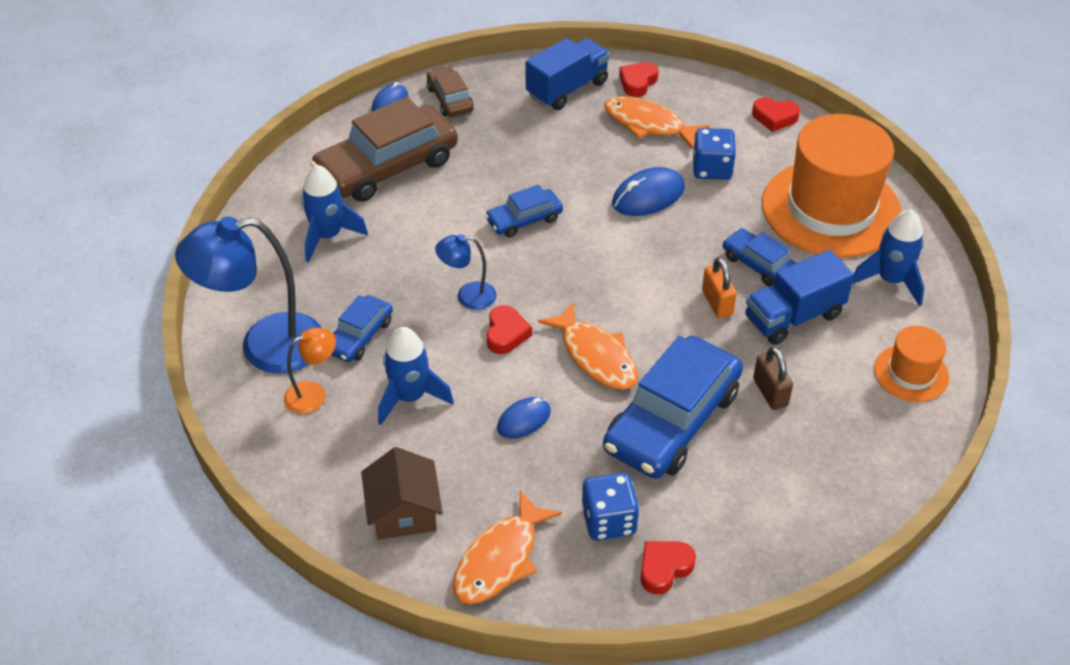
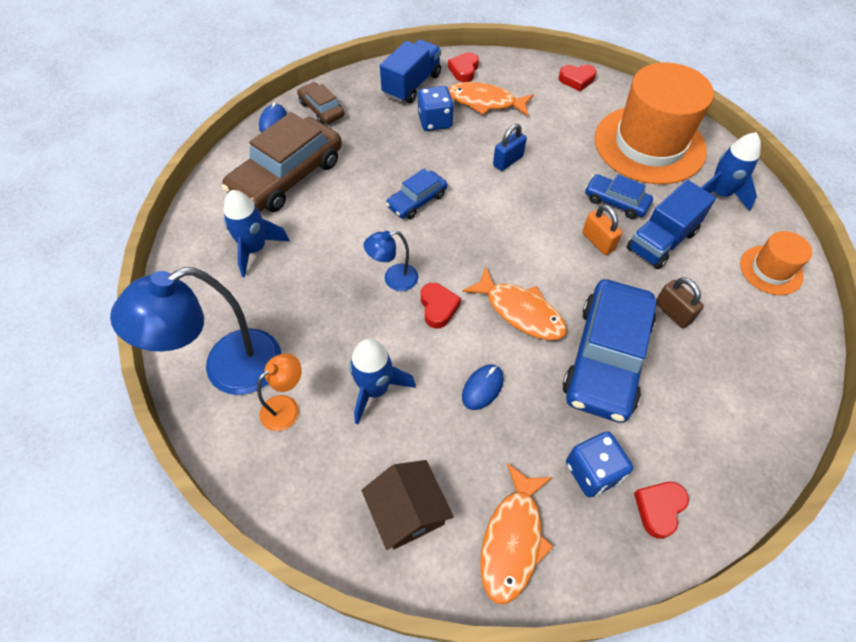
camera: 15 degrees left, 10 degrees up
blue car [331,295,393,362] -> none
blue mouse [612,167,685,216] -> blue padlock [493,124,527,171]
blue dice [693,128,736,180] -> blue dice moved to [418,86,454,131]

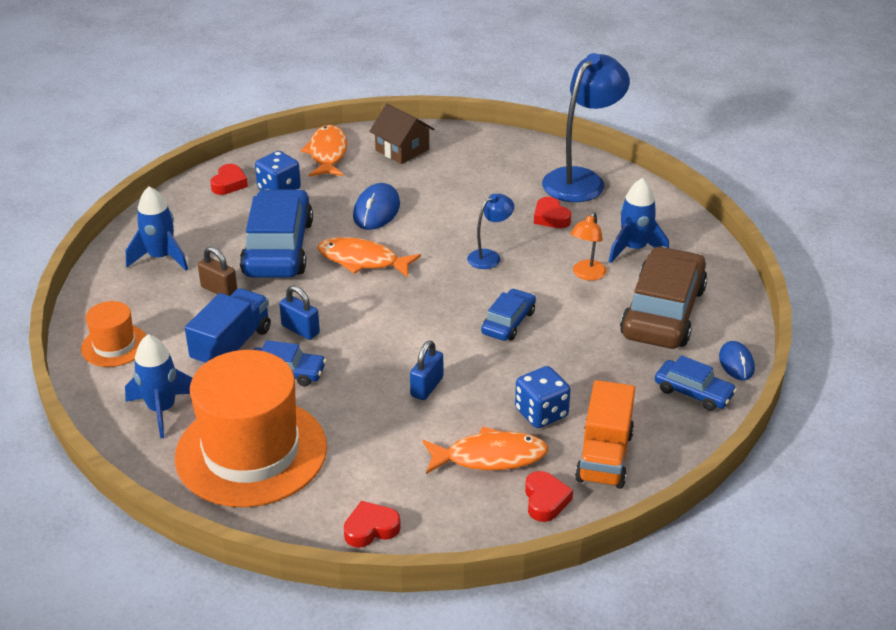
camera: 160 degrees right, 20 degrees down
orange lamp [257,353,302,431] -> orange lamp moved to [571,212,607,281]
brown car [297,82,344,124] -> blue car [655,355,737,411]
blue rocket [349,339,416,424] -> blue rocket moved to [126,186,188,271]
blue truck [380,39,441,103] -> orange truck [575,380,635,489]
red heart [421,283,461,328] -> red heart moved to [534,197,571,228]
blue mouse [462,364,504,410] -> blue mouse [353,183,400,230], size x1.53
orange padlock [582,205,622,255] -> blue padlock [279,285,320,340]

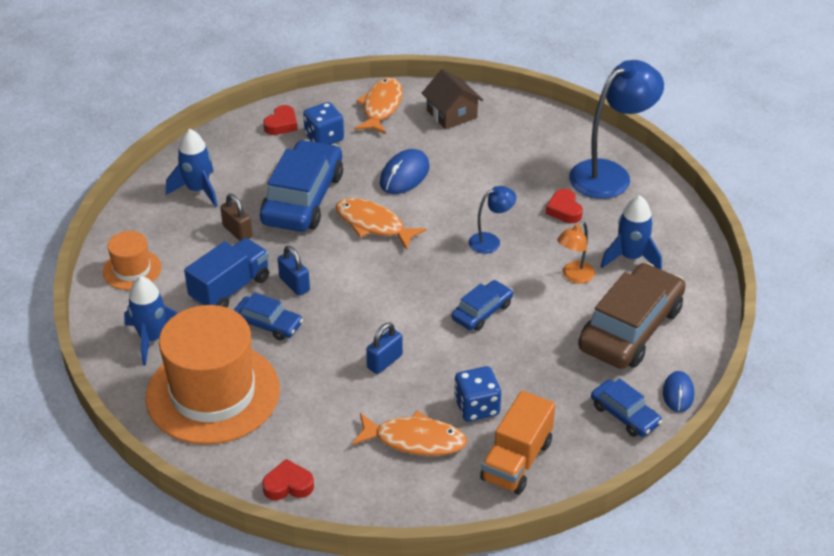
camera: 15 degrees right, 5 degrees up
red heart [525,471,573,522] -> none

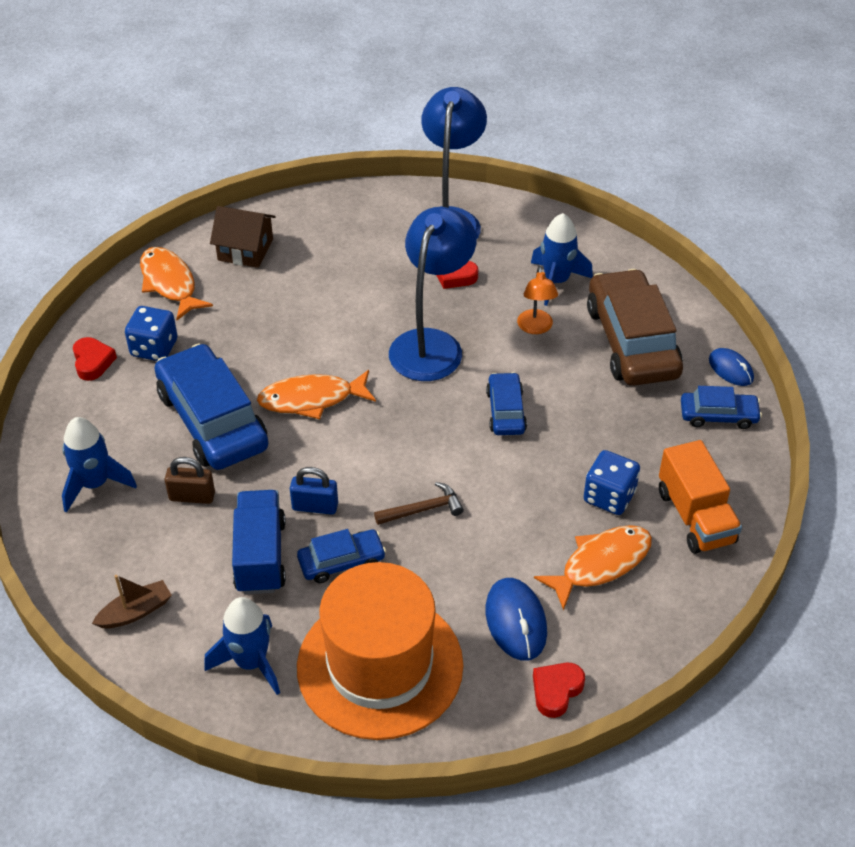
camera: 45 degrees left, 5 degrees up
orange hat [103,231,162,290] -> brown boat [92,575,172,628]
blue padlock [366,323,403,374] -> none
blue mouse [380,149,430,194] -> blue mouse moved to [486,578,547,661]
blue lamp [469,186,516,254] -> blue lamp [389,207,476,381], size x2.03
none -> brown hammer [374,482,464,525]

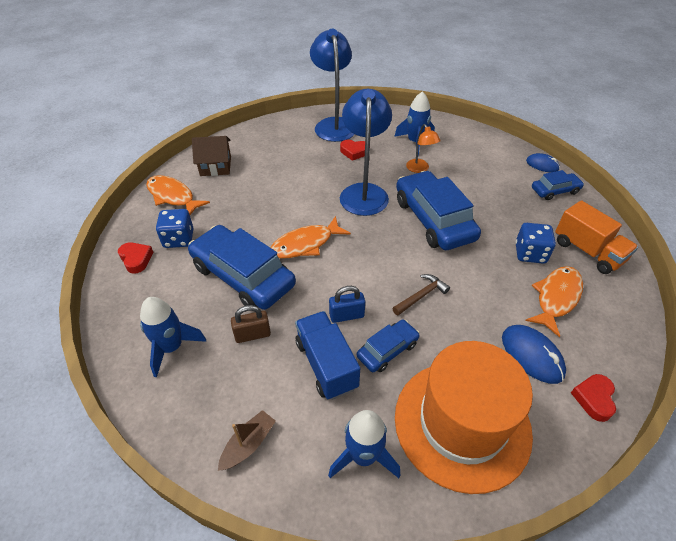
camera: 20 degrees left, 0 degrees up
blue car [486,372,527,435] -> blue car [396,171,481,250], size x1.97
brown car [587,269,683,386] -> none

